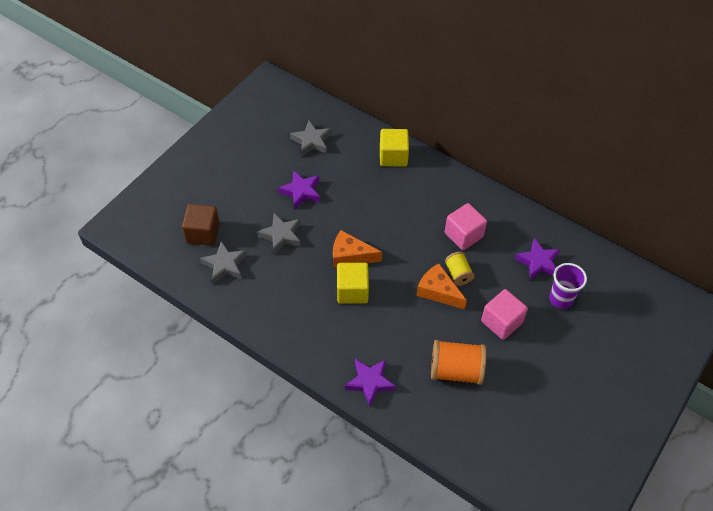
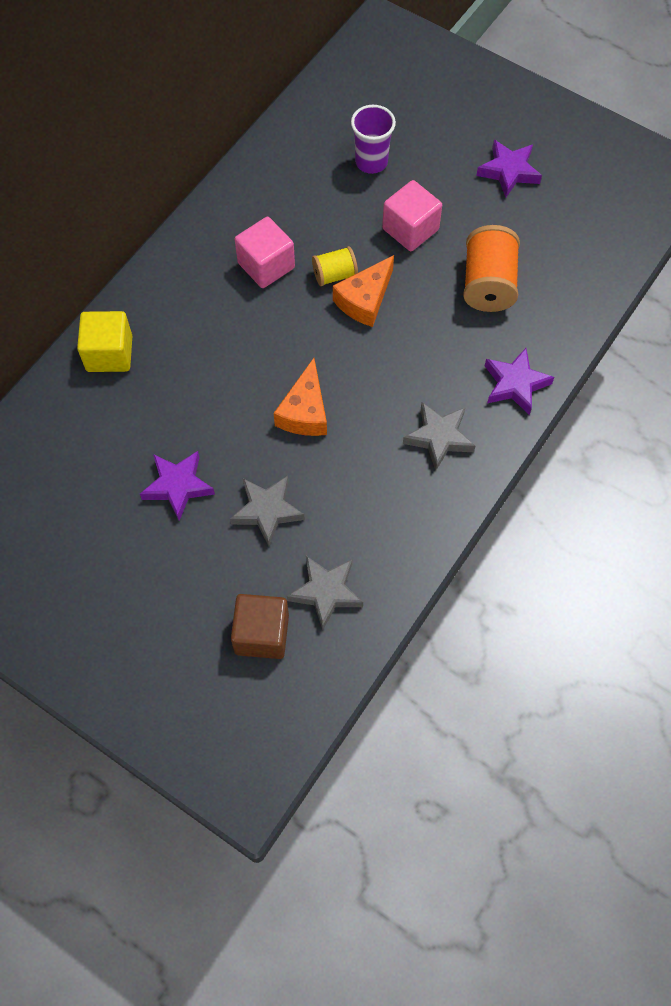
camera: 90 degrees left, 10 degrees up
grey star [290,121,332,157] -> grey star moved to [403,403,475,471]
yellow cube [337,263,369,304] -> none
purple star [515,238,561,280] -> purple star moved to [476,140,542,198]

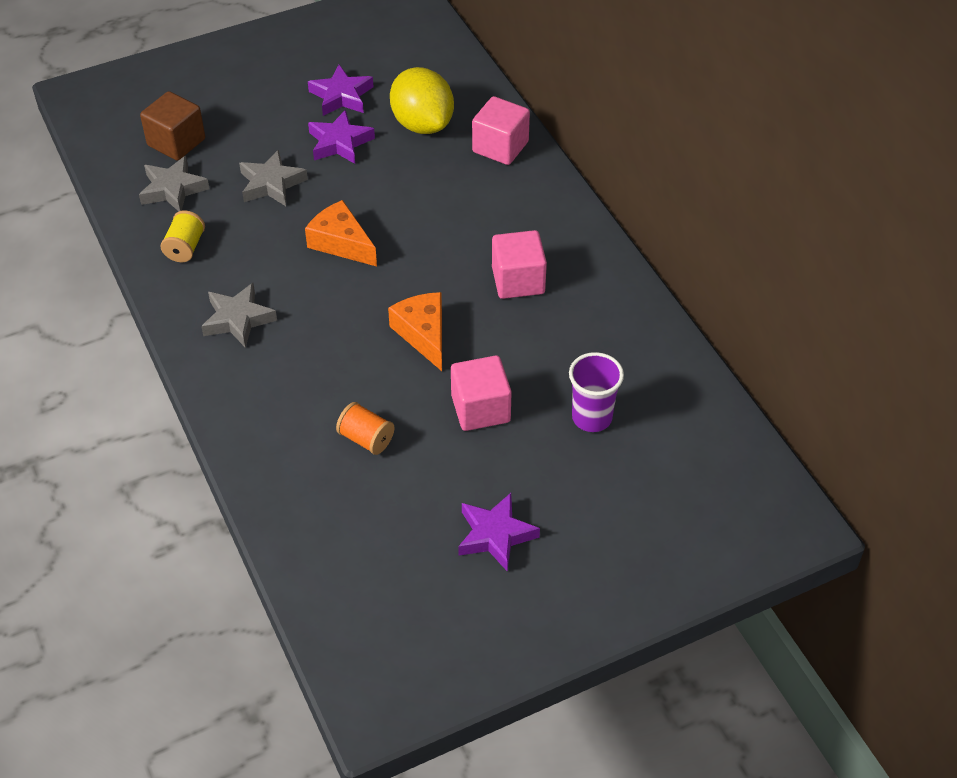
camera: 120 degrees right, 15 degrees down
yellow cube [77,311,132,372] -> pink cube [472,96,530,165]
yellow spool [312,246,358,286] -> yellow spool moved to [160,210,205,262]
orange spool [463,225,520,312] -> orange spool [336,402,395,455], size x0.58
purple star [485,348,554,415] -> purple star moved to [308,65,374,116]
none -> yellow lemon [390,67,454,134]

